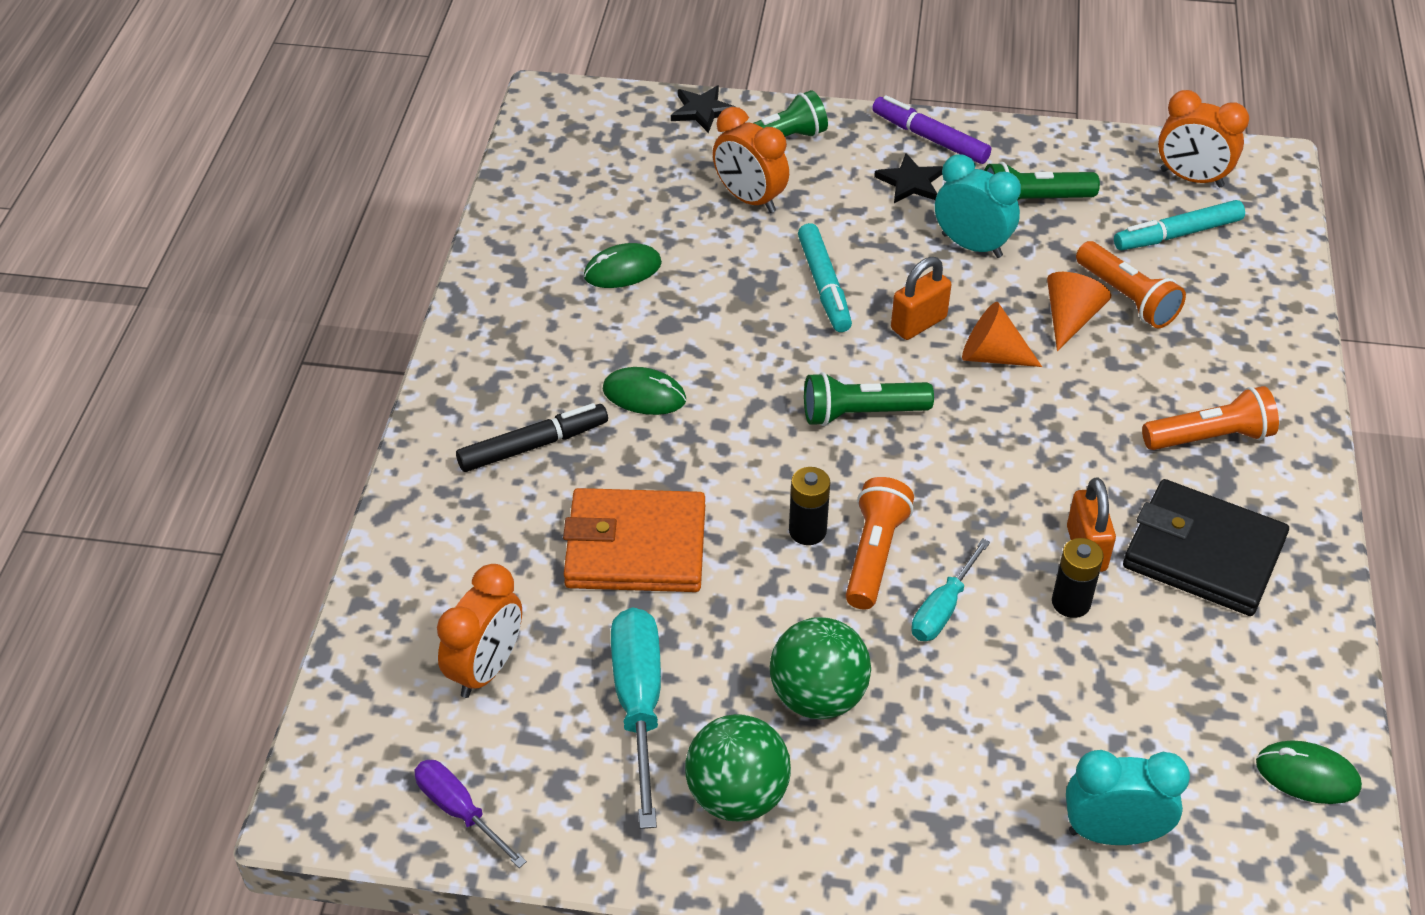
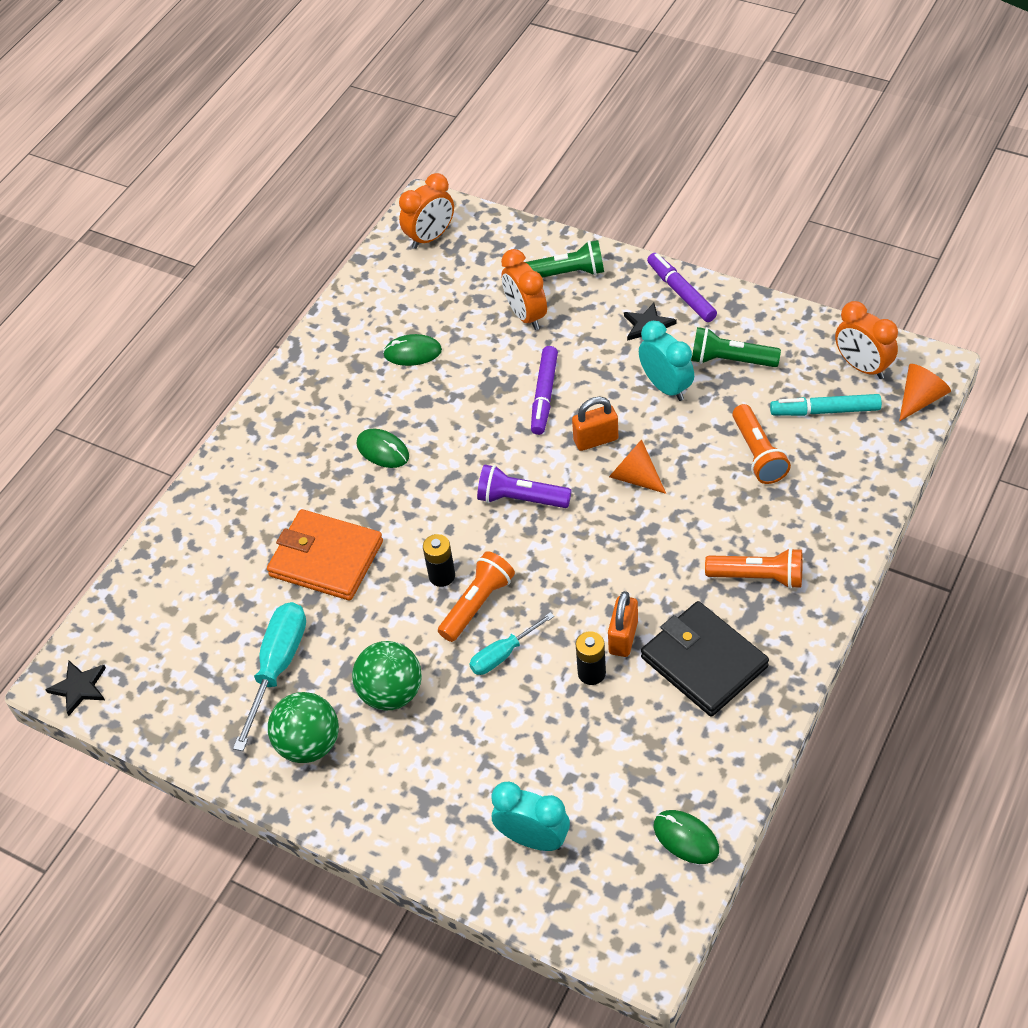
camera: 25 degrees right, 5 degrees up
purple screwdriver [414,760,527,868] -> none
orange clock [437,564,522,698] -> orange clock moved to [399,173,454,249]
black marker [456,403,608,472] -> none
black star [671,86,735,133] -> black star moved to [45,661,106,716]
turquoise marker [798,223,852,332] -> purple marker [531,346,558,435]
green flashlight [804,372,934,426] -> purple flashlight [477,464,572,508]
orange cone [1047,272,1111,351] -> orange cone moved to [899,364,951,421]

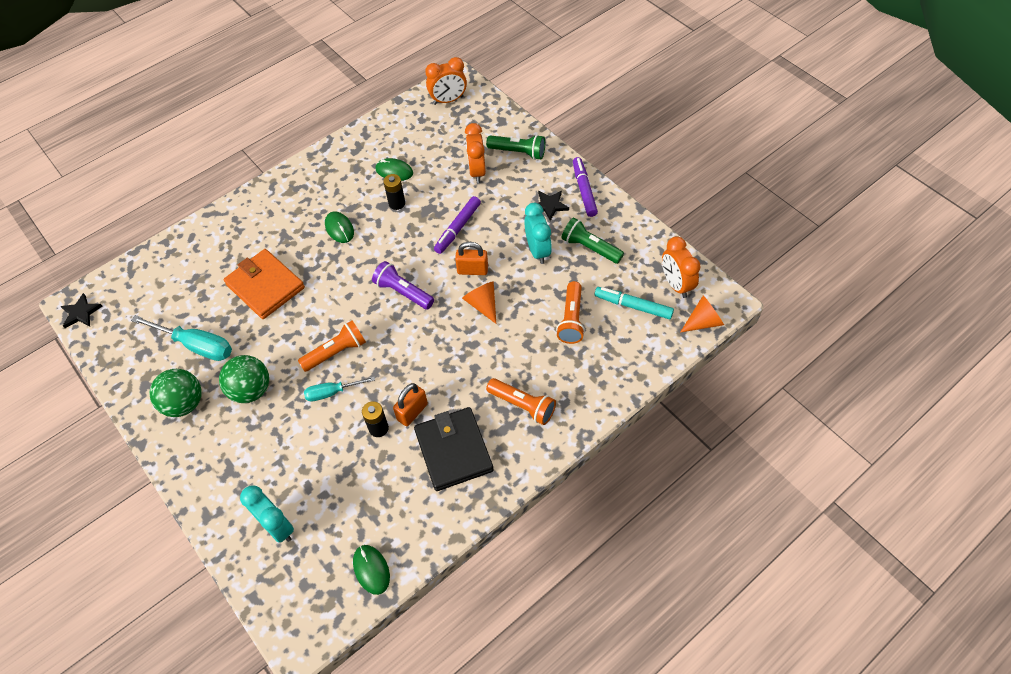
camera: 20 degrees right, 5 degrees up
turquoise screwdriver [233,602,306,751] -> turquoise screwdriver turned 75 degrees clockwise [131,315,232,361]
black battery [423,534,455,587] -> black battery moved to [383,174,405,210]

